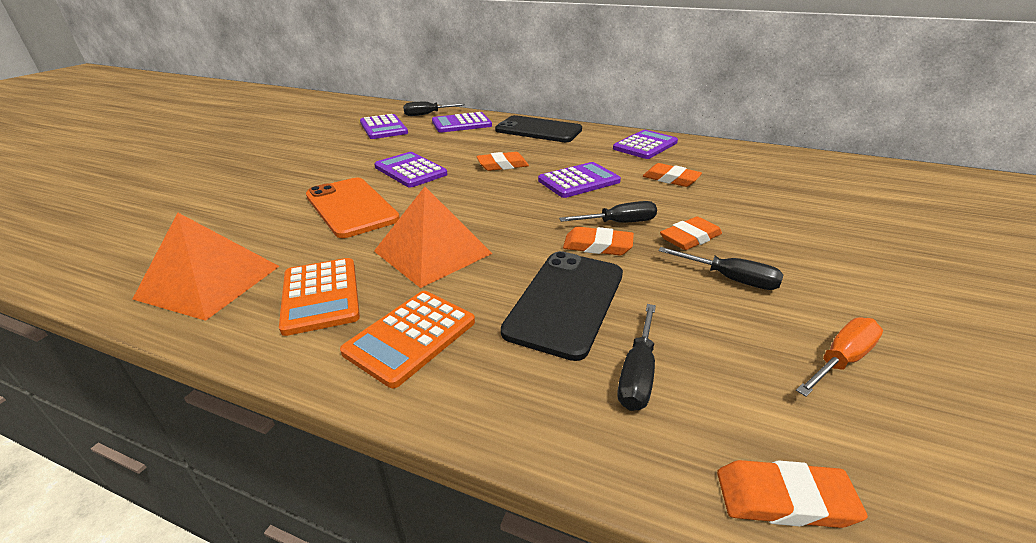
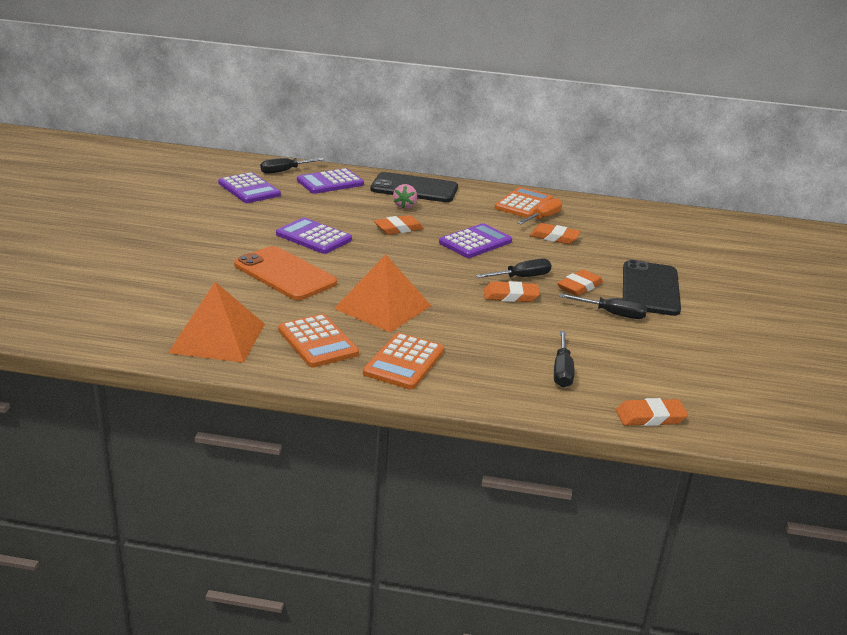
camera: 15 degrees left, 5 degrees down
black phone [501,251,623,361] -> black phone moved to [623,260,681,316]
purple calculator [613,130,678,159] -> orange calculator [495,187,553,218]
orange screwdriver [796,317,883,397] -> orange screwdriver moved to [517,198,562,224]
none -> pink strawberry [393,184,417,209]

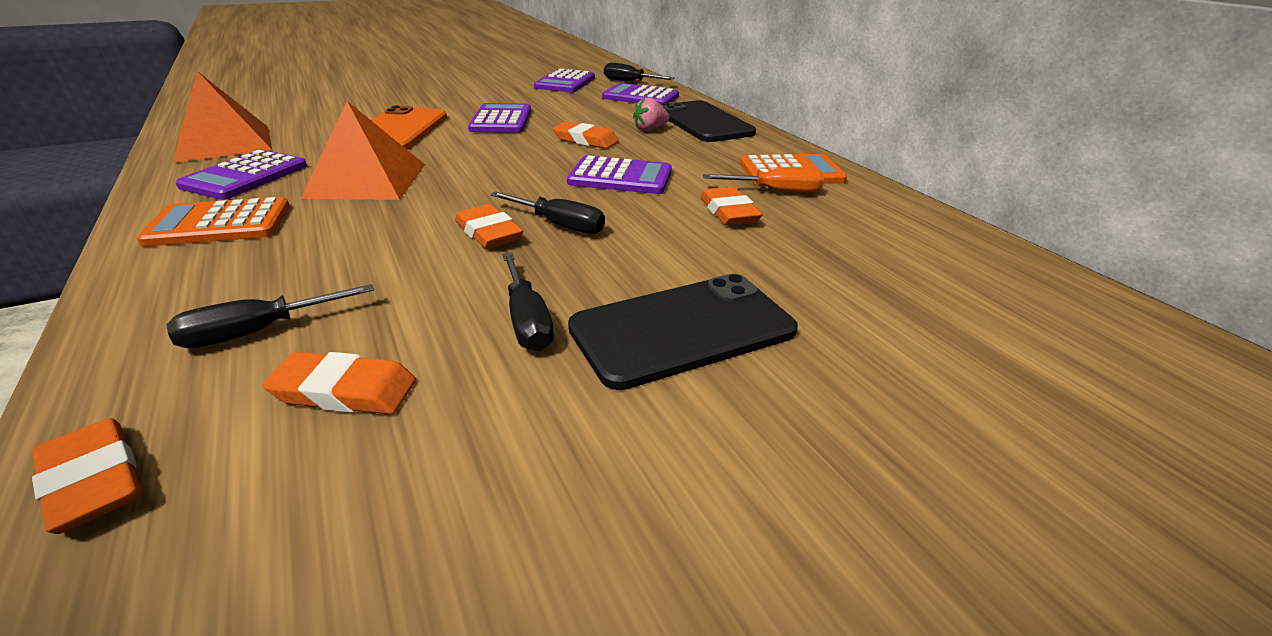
camera: 55 degrees right, 5 degrees up
orange calculator [278,314,359,368] -> purple calculator [175,150,307,200]
orange eraser [557,270,603,296] -> orange eraser moved to [263,352,416,415]

